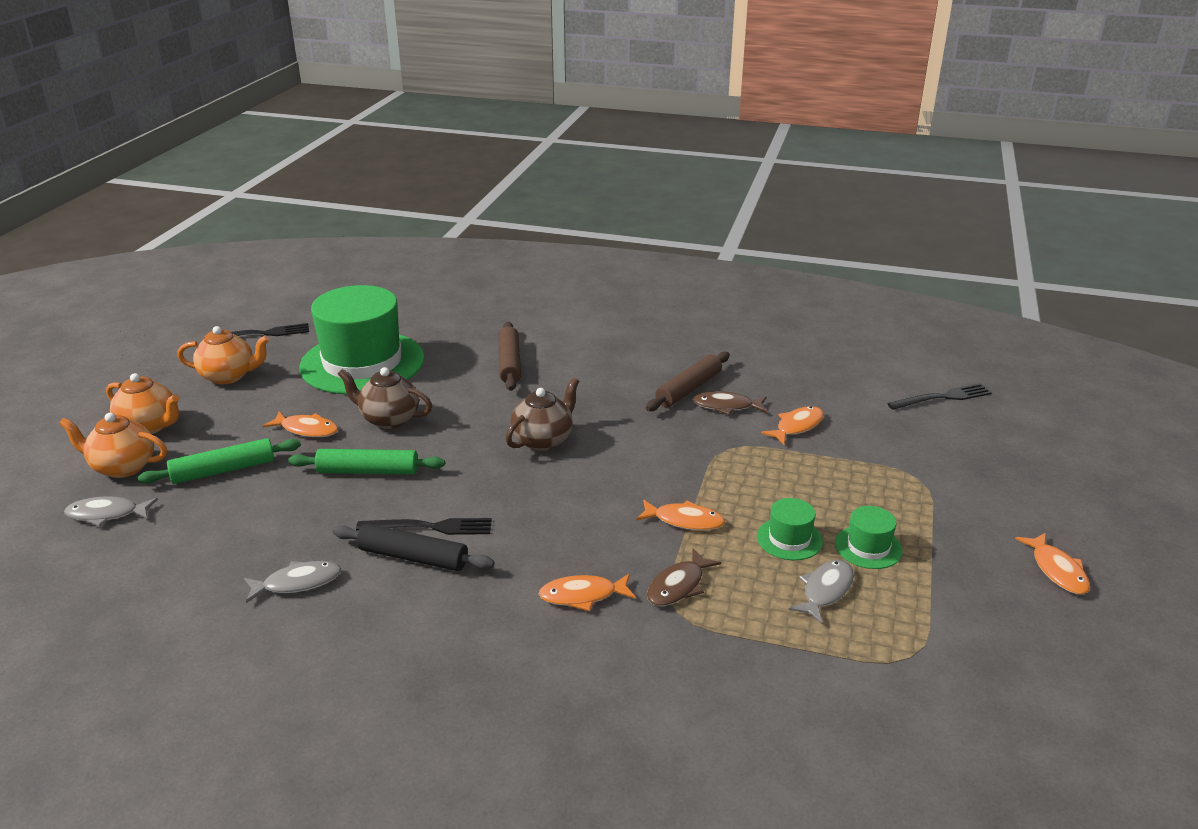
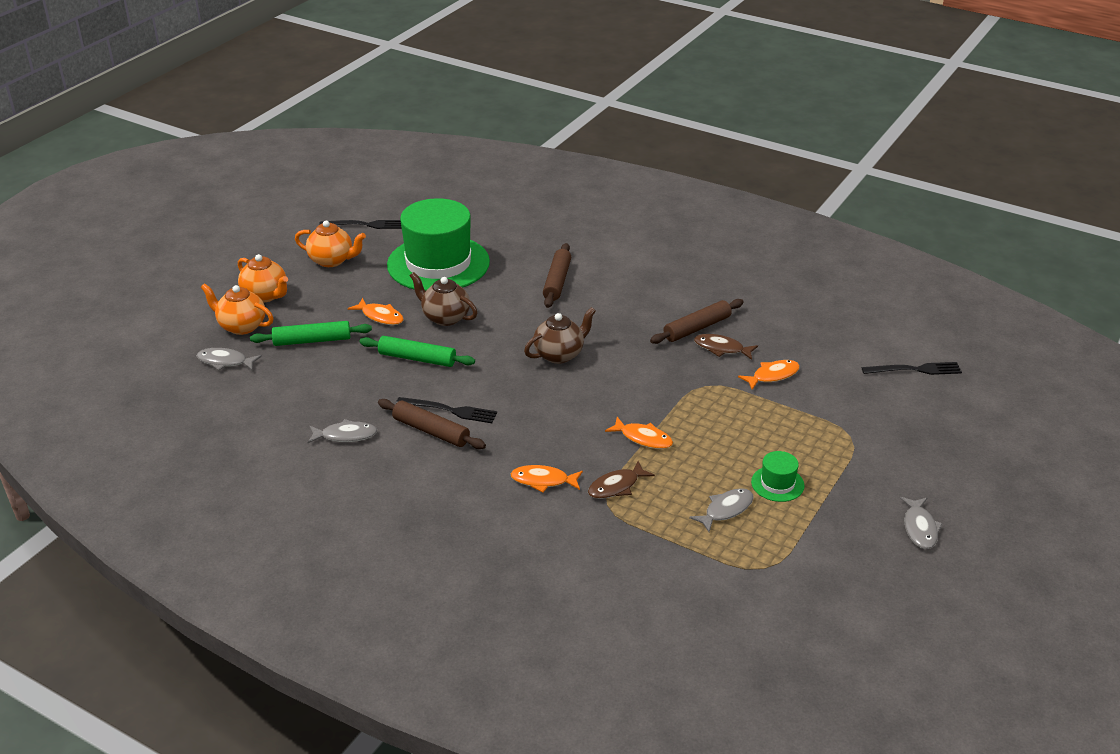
camera: 15 degrees right, 5 degrees up
black rolling pin [333,524,495,571] -> brown rolling pin [378,399,486,449]
green hat [757,498,823,560] -> none
orange fish [1015,532,1090,595] -> grey fish [900,497,943,549]

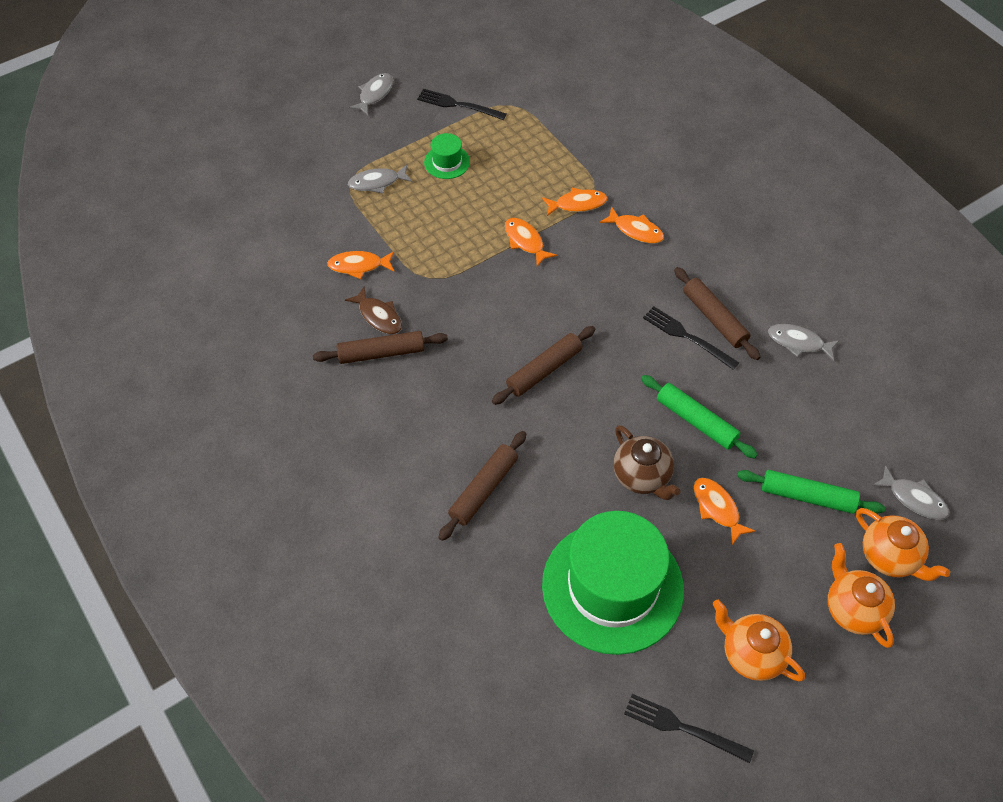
camera: 155 degrees left, 20 degrees up
brown teapot [524,307,596,364] -> brown rolling pin [492,326,595,405]
brown fish [588,461,655,499] -> orange fish [542,188,607,216]
grey fish [689,488,754,532] -> grey fish moved to [348,165,412,193]
black fork [862,362,962,375] -> black fork moved to [417,89,506,120]

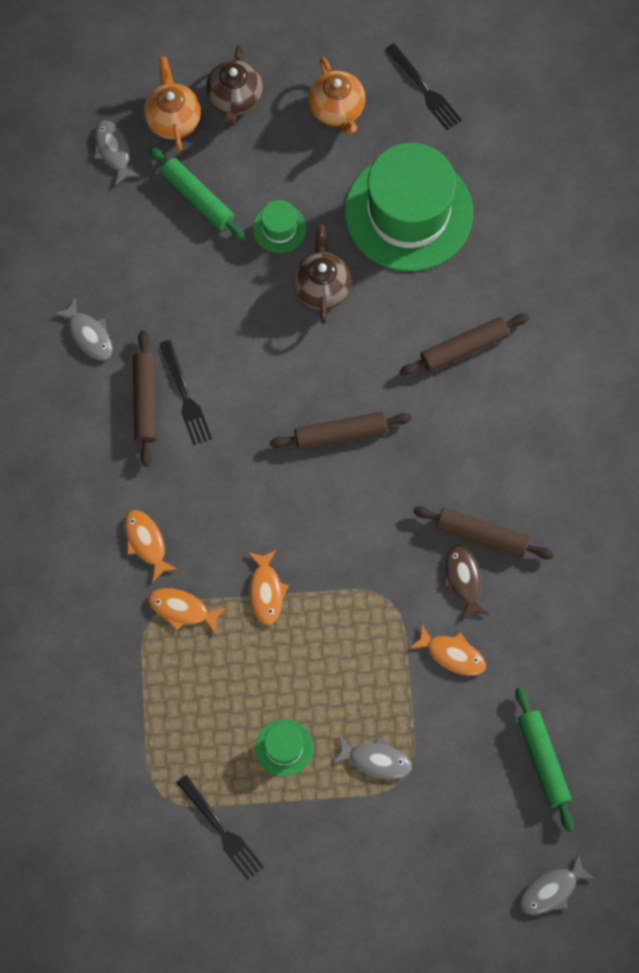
camera: 150 degrees left, 15 degrees up
grey fish [349,73,393,115] -> grey fish moved to [519,854,595,915]
green rolling pin [641,375,758,459] -> green rolling pin moved to [515,687,574,832]
orange fish [694,478,755,545] -> green hat [253,200,306,253]
orange teapot [828,543,895,648] -> brown teapot [206,44,263,126]

